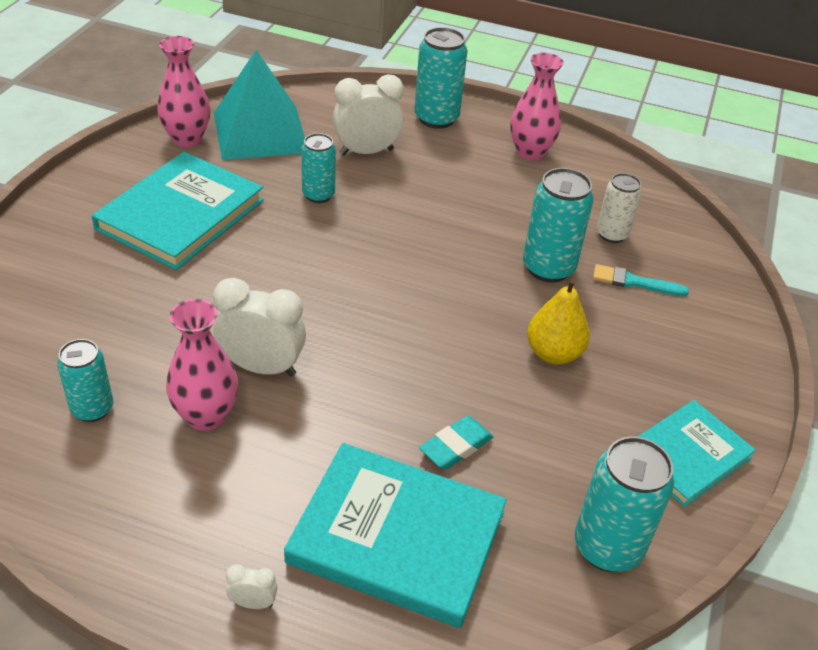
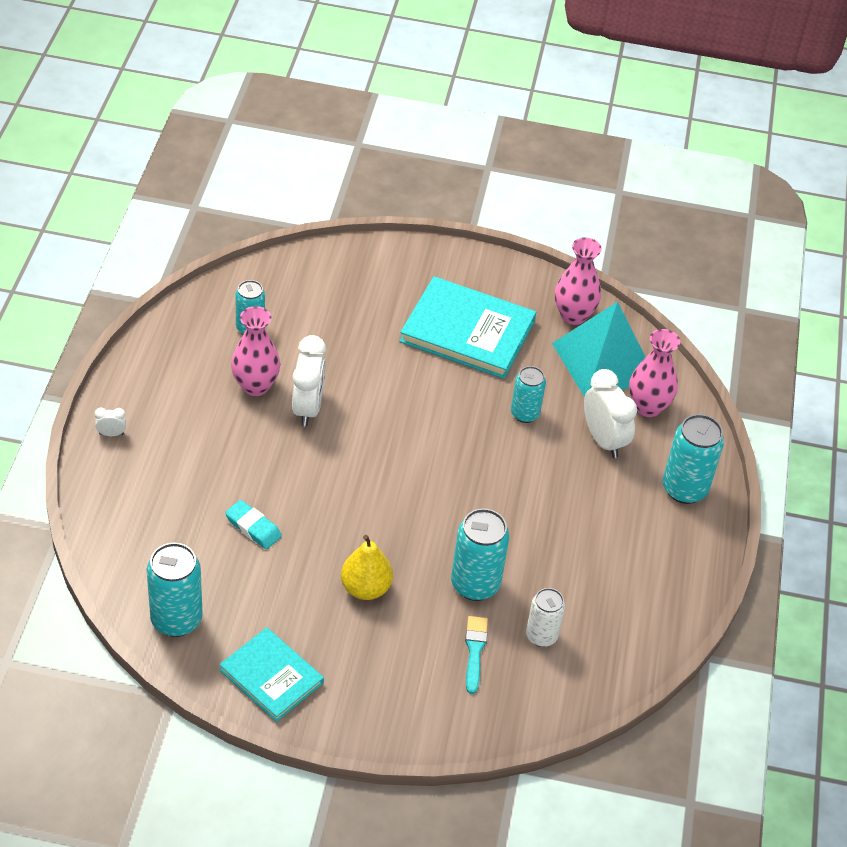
camera: 80 degrees right, 5 degrees up
white clock [226,564,277,609] -> white clock turned 90 degrees counterclockwise [95,408,126,436]
turquoise book [284,443,507,628] -> none
pink vase [510,53,564,161] -> pink vase moved to [629,329,680,417]

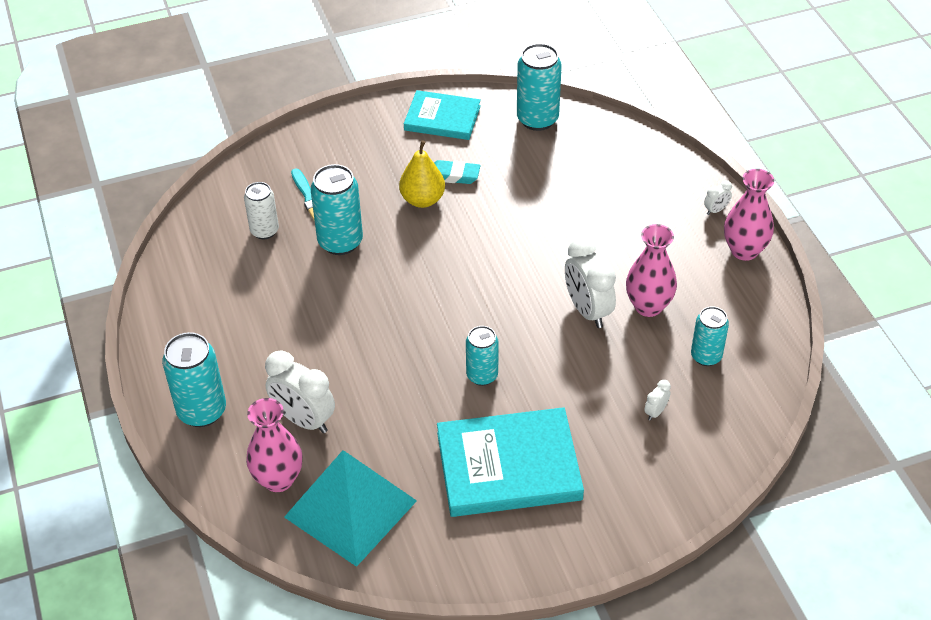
camera: 155 degrees right, 0 degrees up
turquoise eraser [225,500,282,549] -> turquoise eraser moved to [434,160,480,184]
turquoise can [511,366,546,423] -> turquoise can moved to [466,326,499,386]
pink vase [555,237,602,325] -> pink vase moved to [724,169,774,261]
none -> white clock [644,380,671,421]

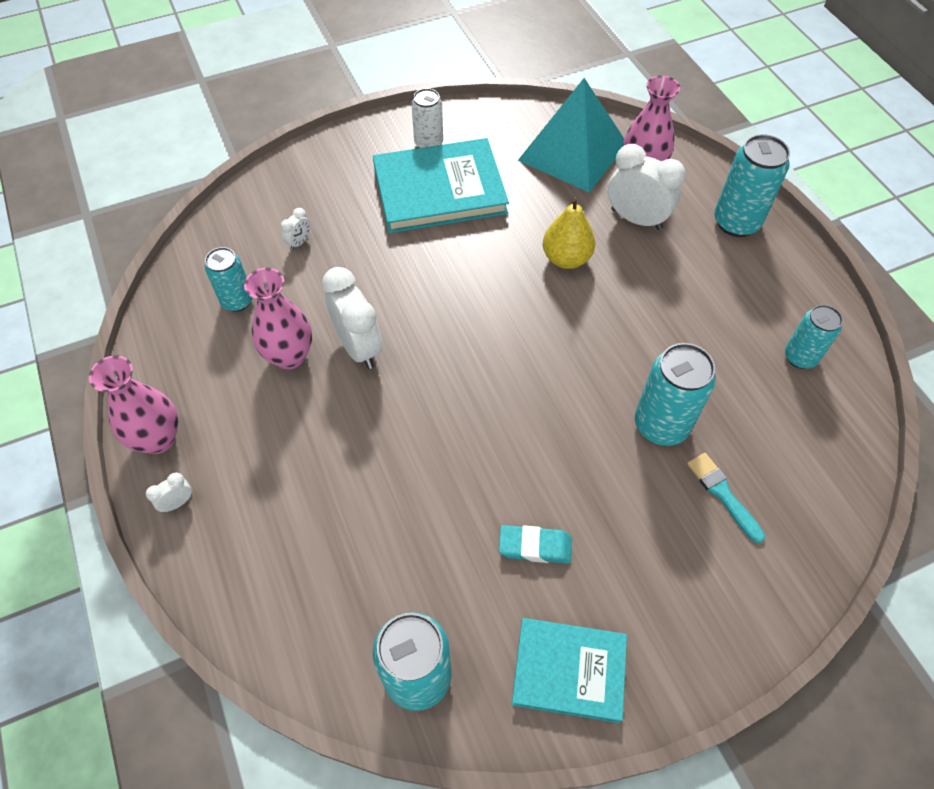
camera: 175 degrees right, 10 degrees up
white can [244,182,279,239] -> white can moved to [412,88,443,148]
yellow pear [399,140,445,208] -> yellow pear moved to [543,197,595,269]
turquoise can [466,326,499,386] -> turquoise can moved to [785,305,843,369]

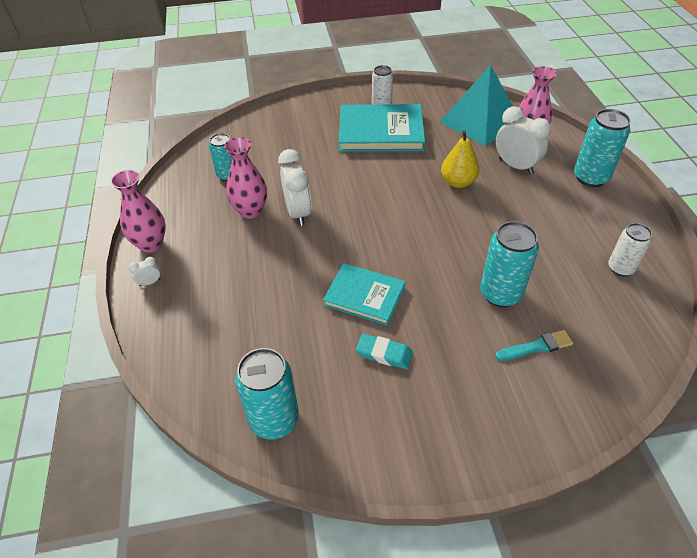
camera: 15 degrees right, 10 degrees down
white clock [281,208,310,250] -> none
turquoise book [512,618,627,723] -> turquoise book moved to [323,263,405,326]
turquoise brush [687,453,765,544] -> turquoise brush turned 90 degrees clockwise [495,330,573,361]
turquoise can [785,305,843,369] -> white can [608,223,652,276]

